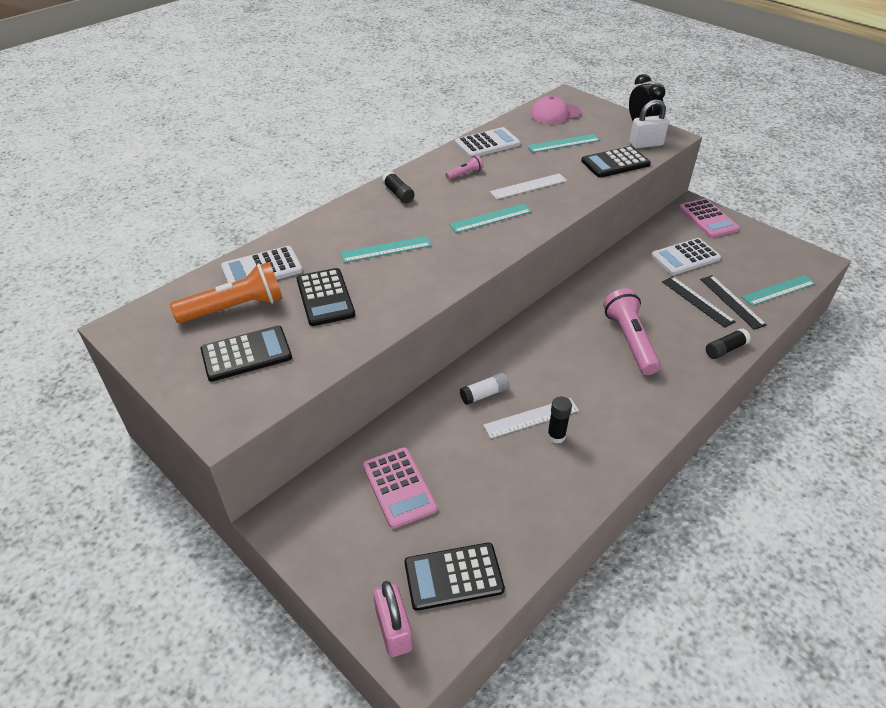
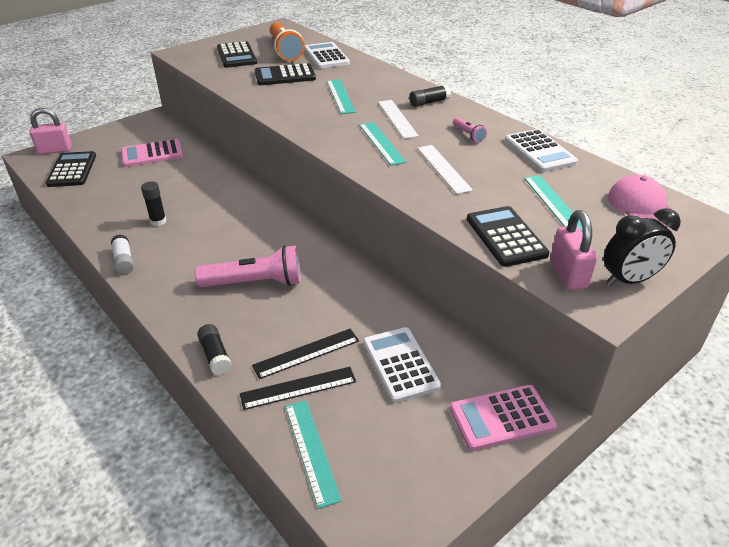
camera: 95 degrees right, 5 degrees down
white glue stick [460,373,509,405] -> white glue stick moved to [111,235,134,274]
white ruler [483,398,579,439] -> white ruler moved to [378,100,419,139]
white padlock [629,99,669,149] -> pink padlock [550,210,598,290]

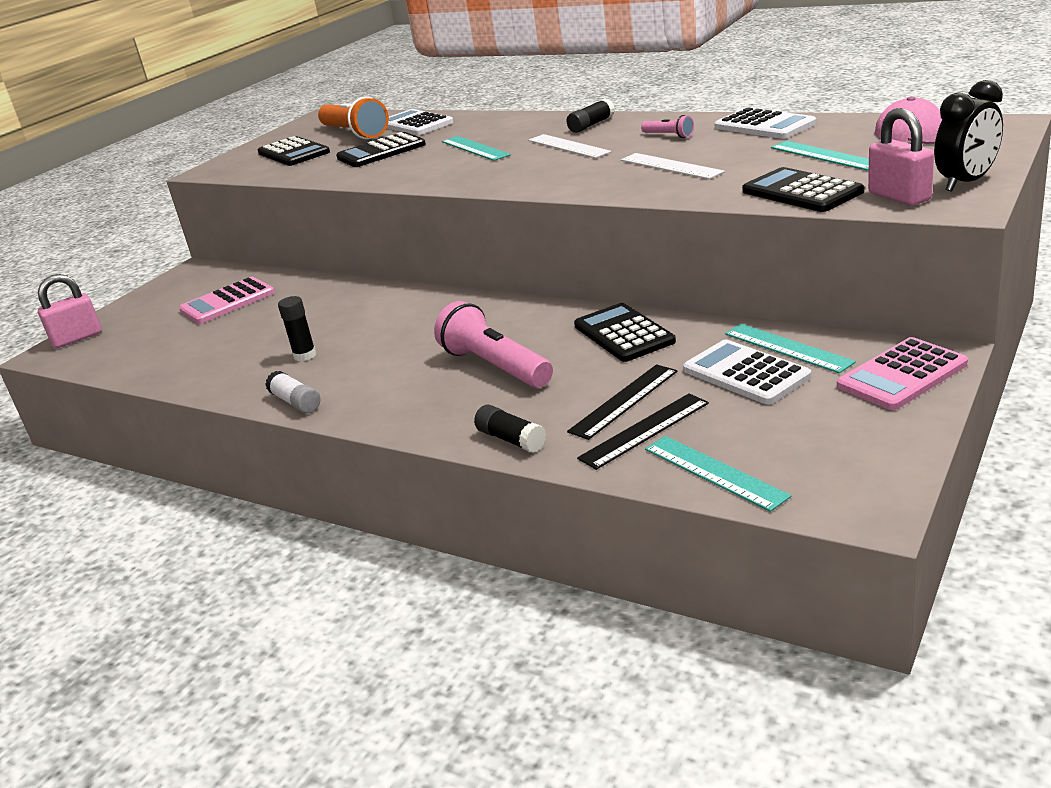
camera: 15 degrees left, 10 degrees down
black calculator [46,151,96,187] -> black calculator moved to [574,303,676,362]
pink flashlight [195,245,301,287] -> pink flashlight turned 105 degrees counterclockwise [434,301,553,388]
turquoise ruler [359,122,406,166] -> turquoise ruler moved to [725,324,856,373]

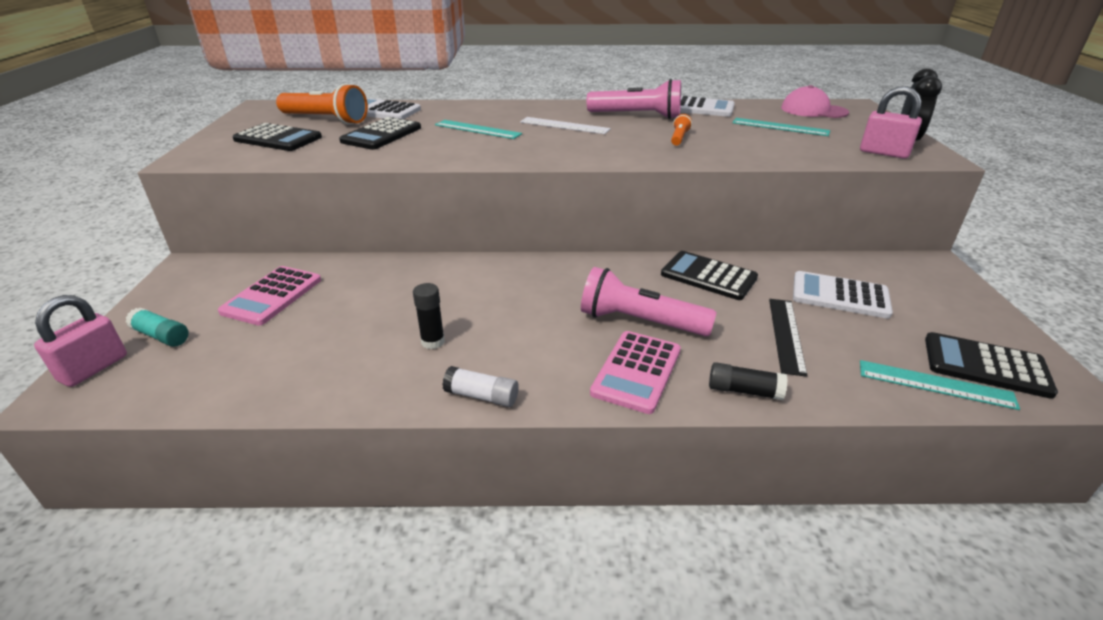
camera: 35 degrees left, 5 degrees up
black glue stick [567,98,615,133] -> none
black ruler [577,393,709,470] -> none
white ruler [621,153,725,179] -> orange flashlight [671,114,692,146]
pink flashlight [641,115,694,138] -> pink flashlight [587,79,681,119], size x2.14
turquoise ruler [725,324,856,373] -> none
black calculator [742,167,864,212] -> black calculator moved to [925,332,1058,399]
pink calculator [837,337,968,410] -> pink calculator moved to [590,331,681,414]
none -> turquoise glue stick [125,307,189,347]

